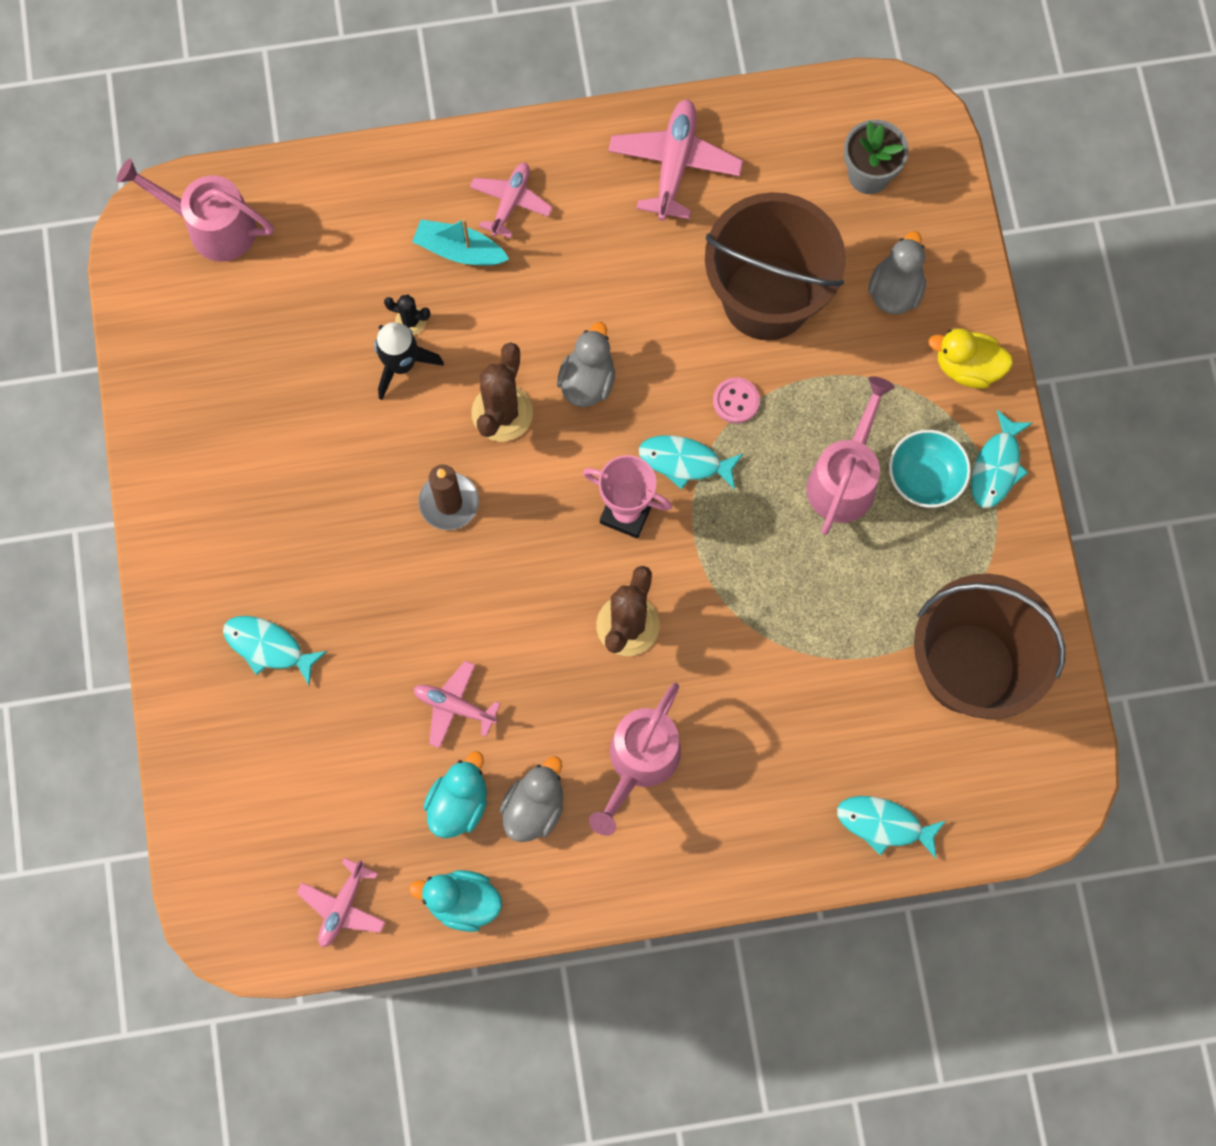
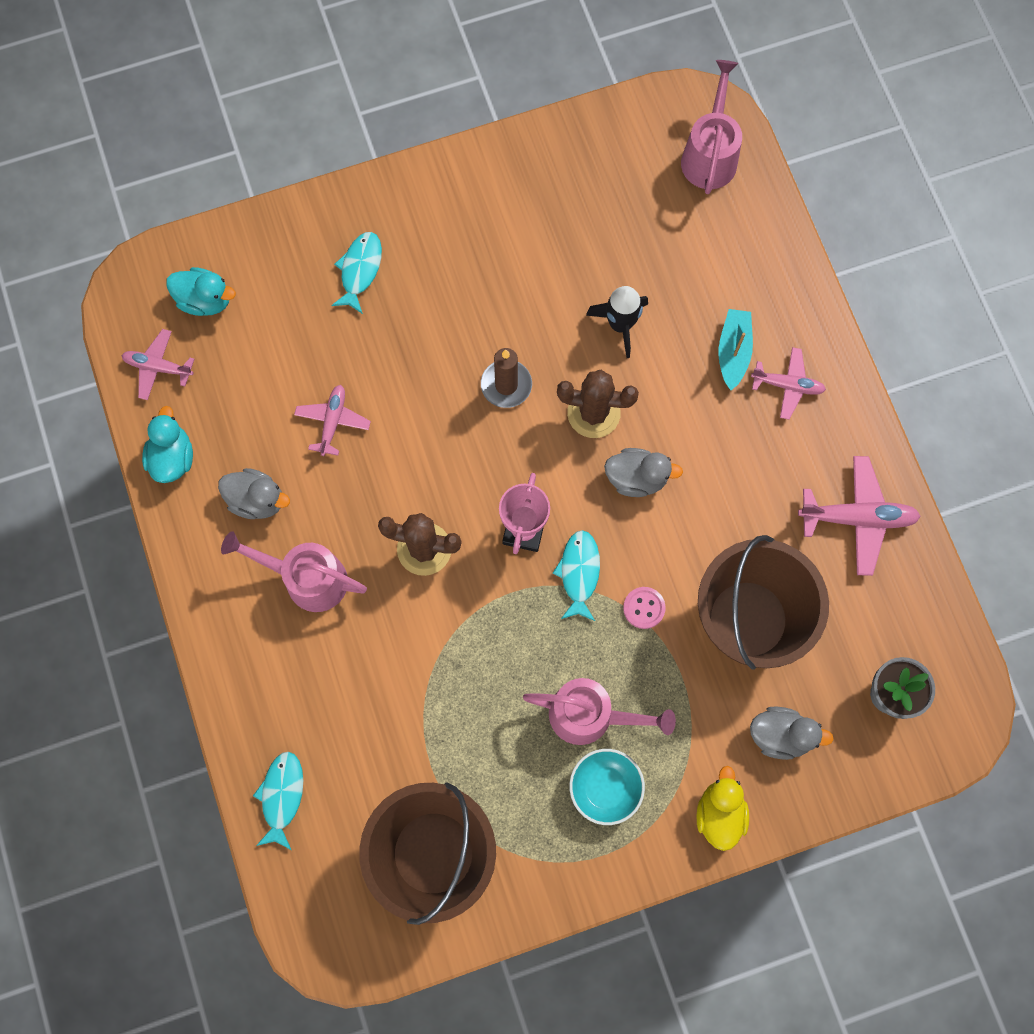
camera: 80 degrees right, 0 degrees up
black cactus [384,294,430,335] -> none
turquoise duck [423,751,487,838] -> turquoise duck moved to [166,267,236,316]
turquoise fish [971,410,1033,508] -> none

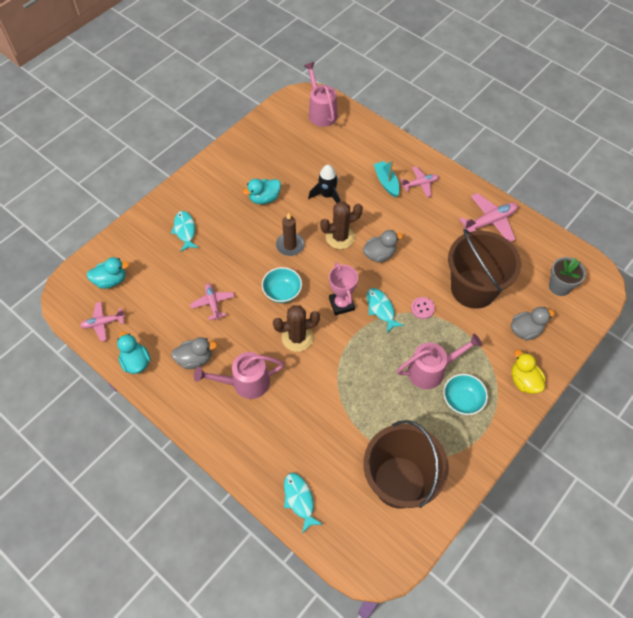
camera: 30 degrees left, 15 degrees down
none -> turquoise duck [243,179,281,204]
none -> turquoise bowl [262,267,302,303]

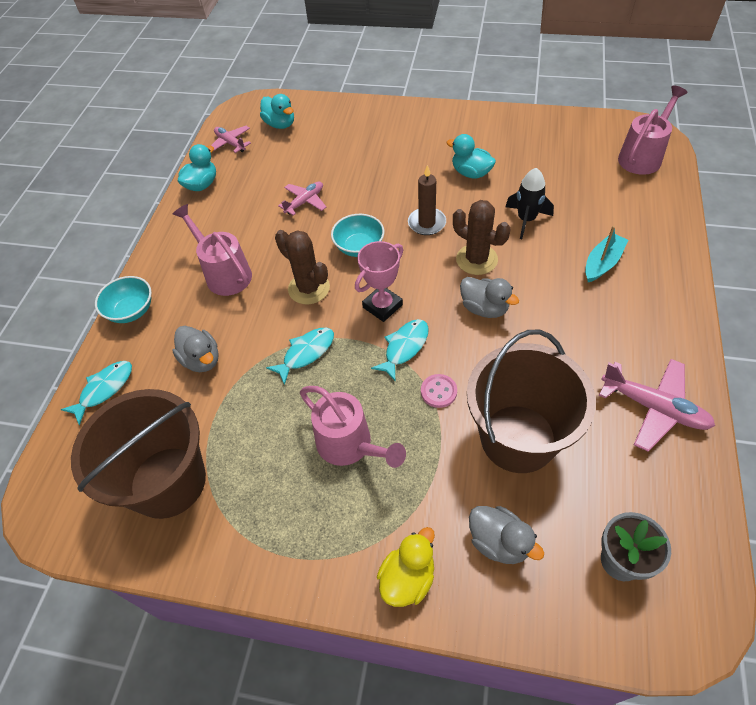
camera: 65 degrees right, 5 degrees down
turquoise fish [171,211,199,252] -> turquoise fish moved to [266,328,334,385]
grey duck [171,337,217,369] -> grey duck moved to [172,326,219,372]
pink plane [401,166,439,197] -> none
turquoise bowl [443,374,488,415] -> turquoise bowl moved to [95,276,152,323]

